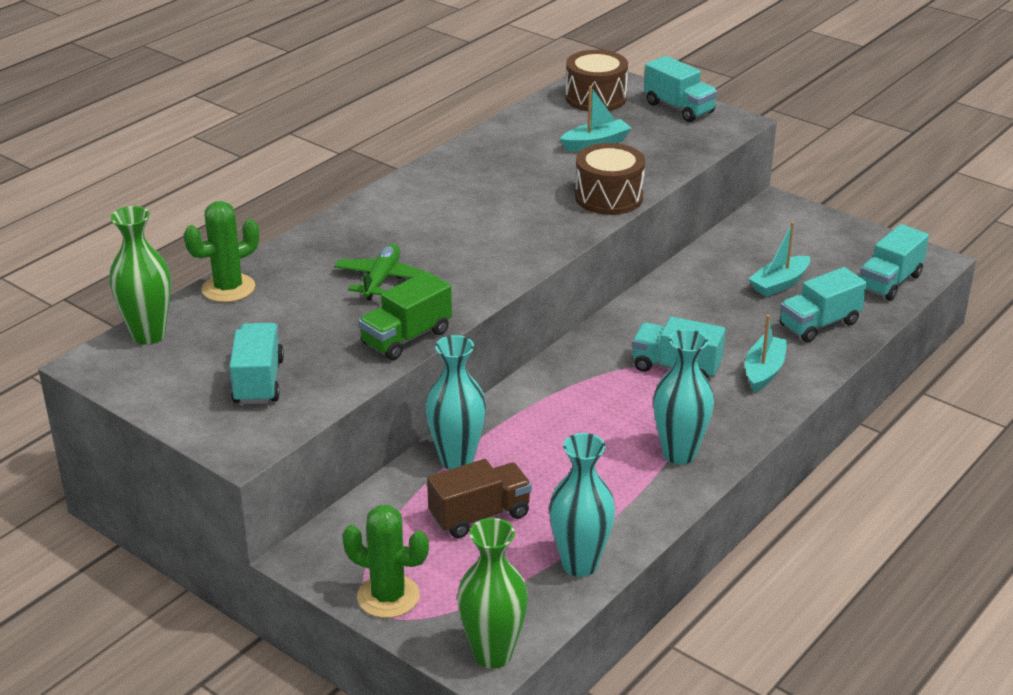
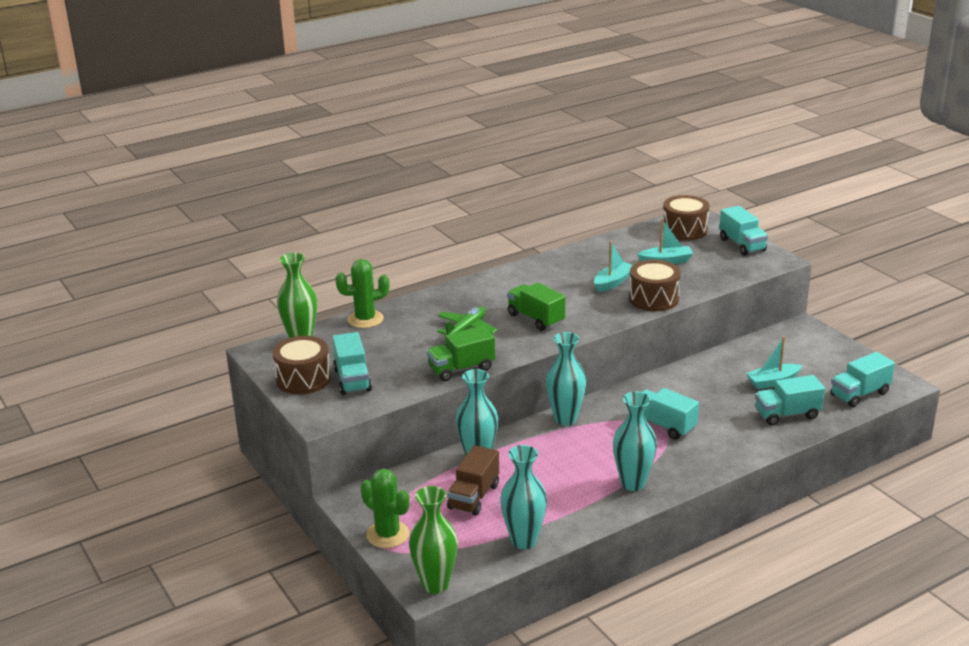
camera: 20 degrees right, 5 degrees down
turquoise truck [229,323,284,405] -> turquoise truck turned 150 degrees clockwise [332,332,372,395]
brown truck [427,459,532,538] -> brown truck turned 120 degrees clockwise [447,445,499,516]
turquoise boat [745,315,787,393] -> turquoise boat moved to [594,241,633,292]
none -> brown drum [272,336,331,394]
none -> green truck [507,283,565,331]
none -> turquoise vase [546,332,586,425]

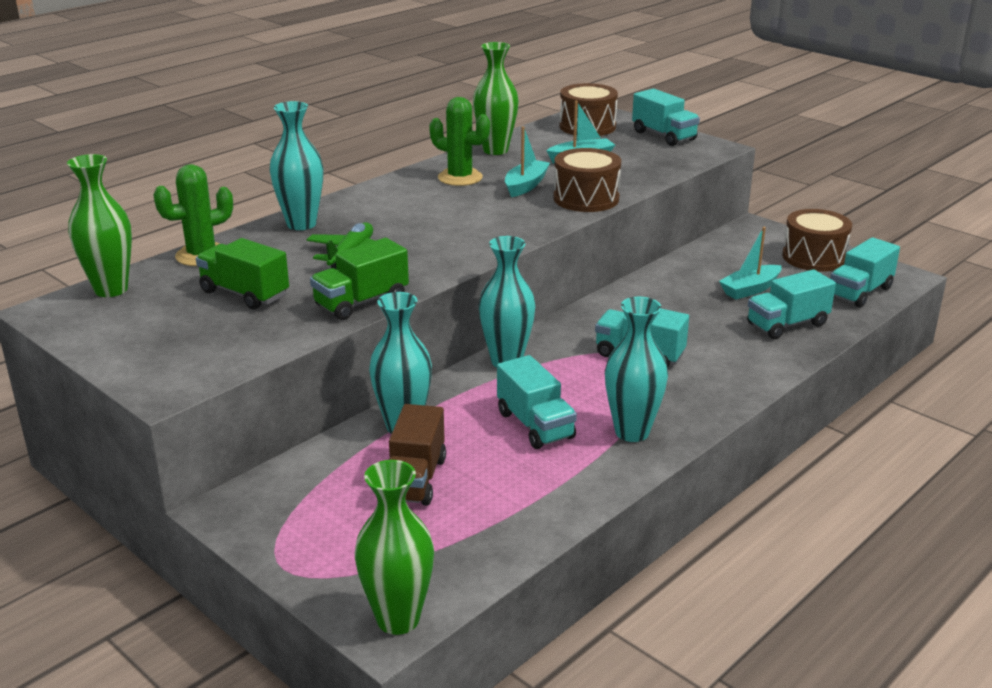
camera: 15 degrees left, 0 degrees up
brown drum [272,336,331,394] -> brown drum moved to [782,209,852,272]
turquoise truck [332,332,372,395] -> turquoise truck moved to [497,355,577,449]
green cactus [360,469,410,548] -> green cactus moved to [429,97,490,186]
turquoise vase [500,445,547,549] -> turquoise vase moved to [269,101,323,230]
green truck [507,283,565,331] -> green truck moved to [196,238,289,310]
none -> green vase [473,42,519,155]

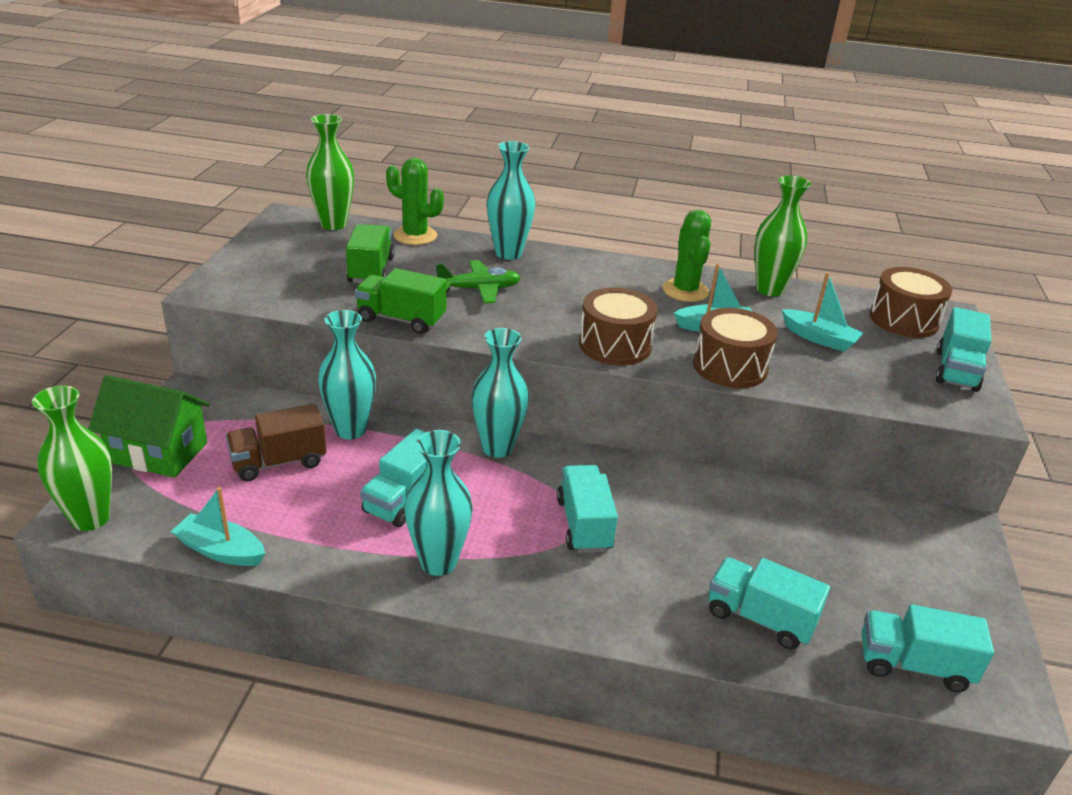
camera: 55 degrees right, 5 degrees up
turquoise boat [719,227,782,300] -> turquoise boat moved to [171,487,265,566]
brown drum [782,209,852,272] -> brown drum moved to [579,287,658,365]
none -> green house [88,375,210,478]

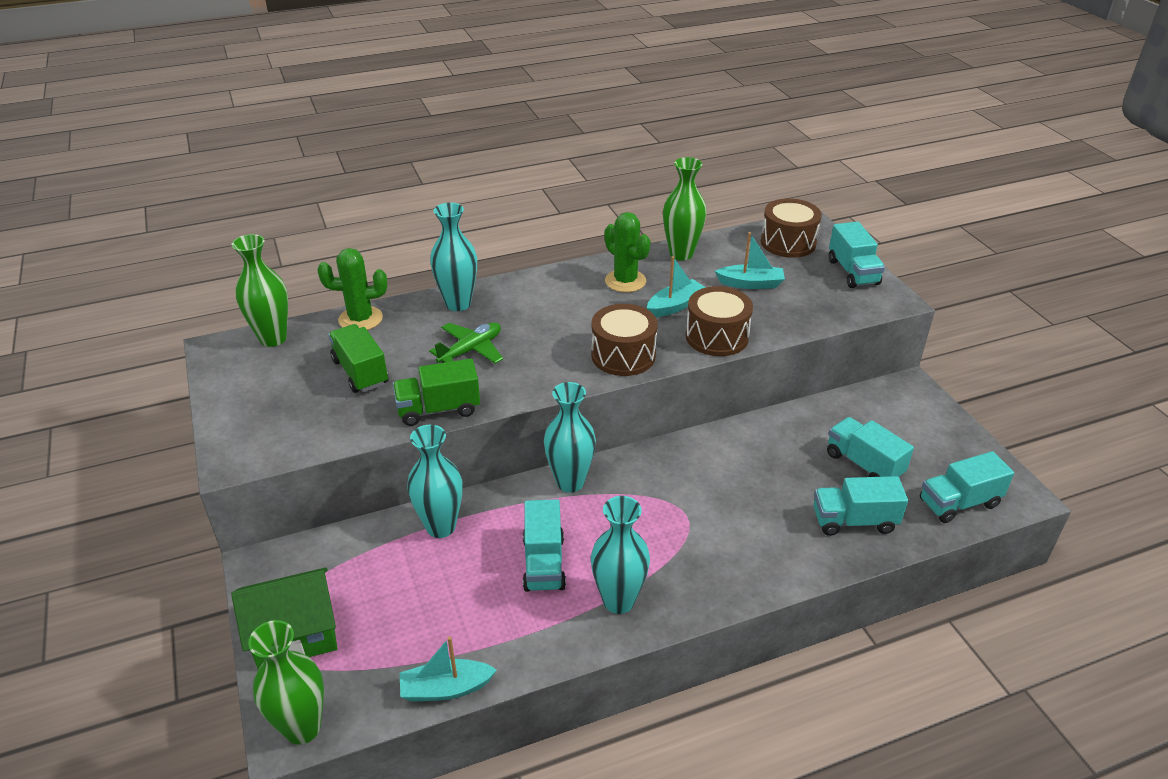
camera: 30 degrees left, 5 degrees up
brown truck [226,404,326,481] -> none
turquoise truck [557,465,618,553] -> turquoise truck moved to [827,417,914,478]

